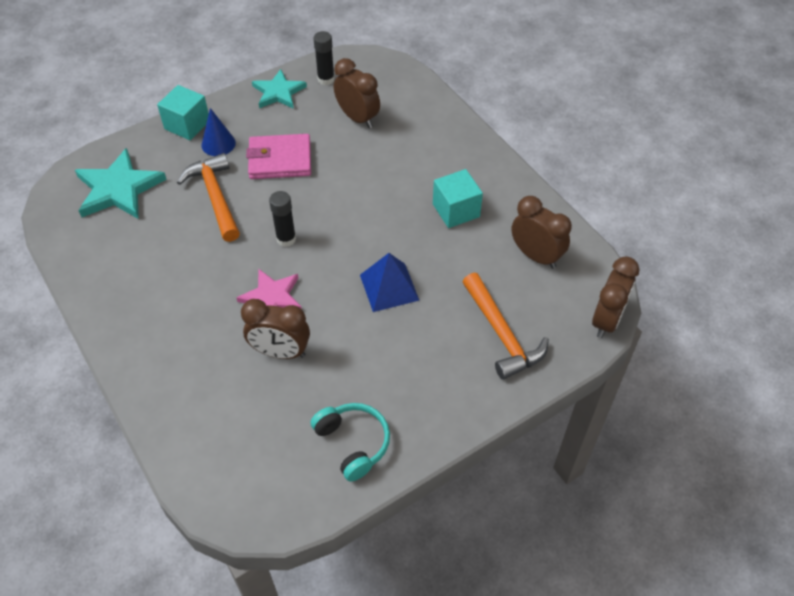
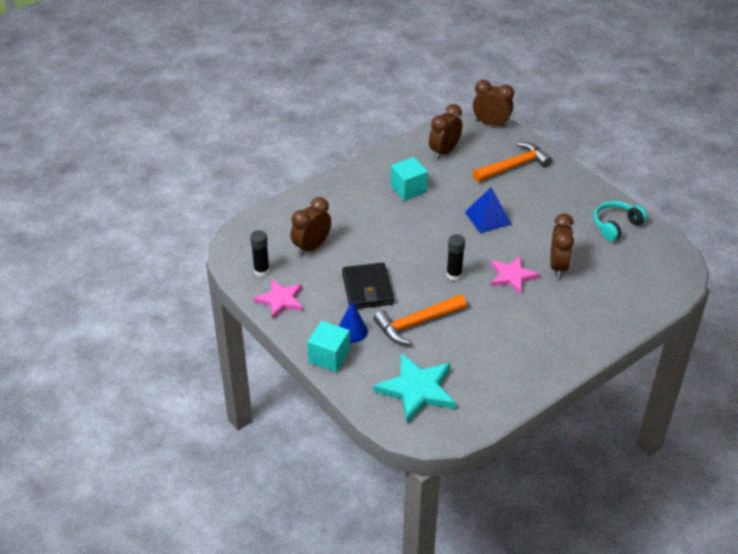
camera: 95 degrees left, 10 degrees down
pink wallet [246,134,311,179] -> black wallet [342,263,394,309]
turquoise star [252,69,307,109] -> pink star [253,279,303,319]

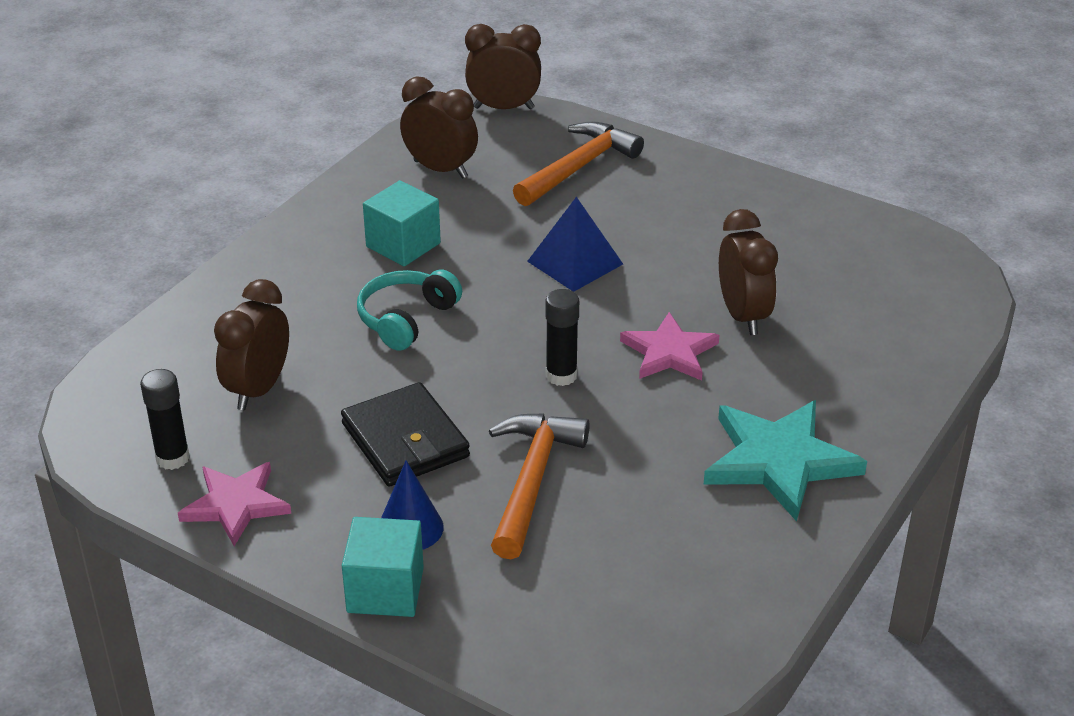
camera: 20 degrees left, 5 degrees down
orange hammer [373,294,467,345] -> orange hammer turned 150 degrees clockwise [489,413,590,559]
turquoise star [373,353,456,423] -> turquoise star moved to [704,400,867,522]
brown clock [429,104,462,160] -> brown clock turned 105 degrees clockwise [400,76,478,179]
turquoise headphones [593,201,647,241] -> turquoise headphones moved to [357,269,462,351]

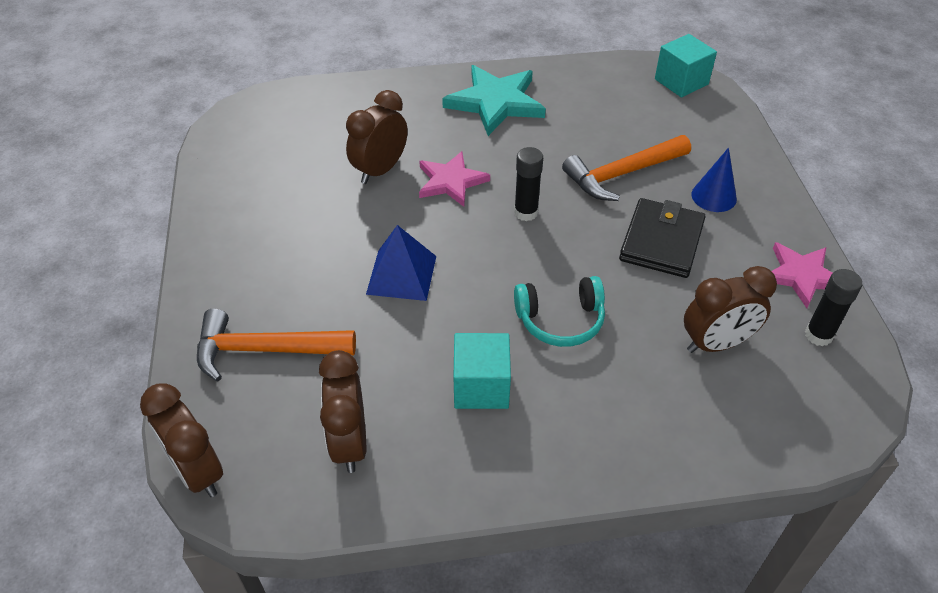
camera: 130 degrees left, 10 degrees up
turquoise cube [342,517,424,617] -> turquoise cube moved to [655,34,717,98]

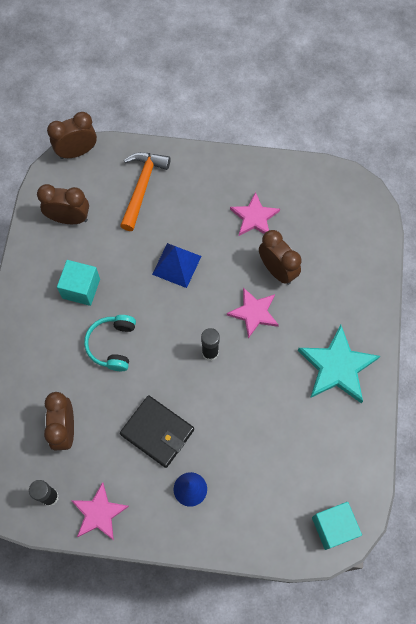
camera: 105 degrees right, 20 degrees up
orange hammer [562,135,691,201] -> none
none -> pink star [230,192,280,236]

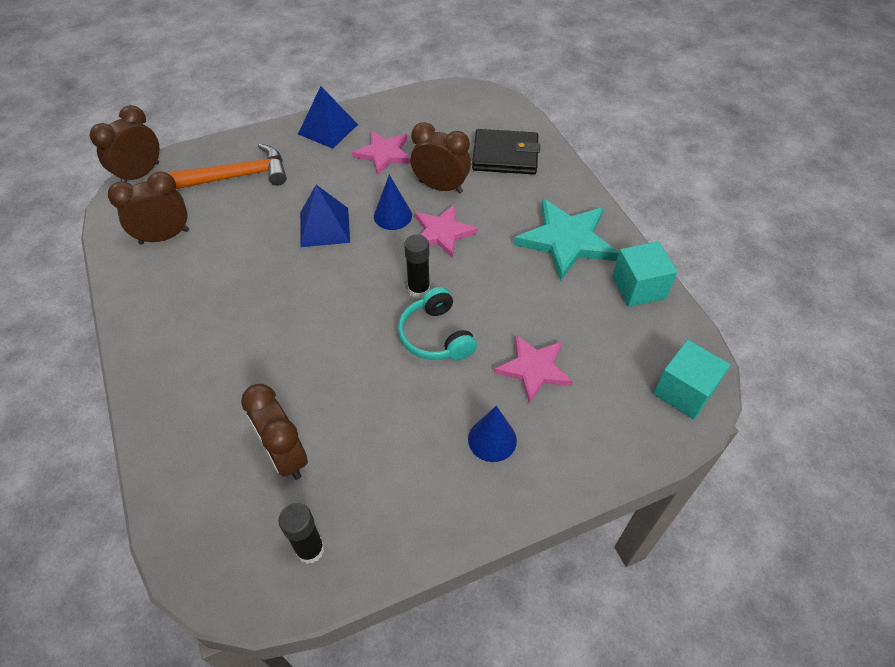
camera: 30 degrees left, 15 degrees down
turquoise cube [57,260,100,306] -> turquoise cube moved to [612,241,677,307]
pink star [72,482,129,540] -> pink star moved to [494,335,573,403]
turquoise headphones [84,315,136,371] -> turquoise headphones moved to [398,287,477,360]
orange hammer [120,152,171,231] -> orange hammer turned 90 degrees clockwise [169,144,287,189]
black wallet [120,395,194,468] -> black wallet moved to [472,129,540,174]
none -> blue pyramid [298,86,358,149]
none -> blue cone [374,175,412,230]

